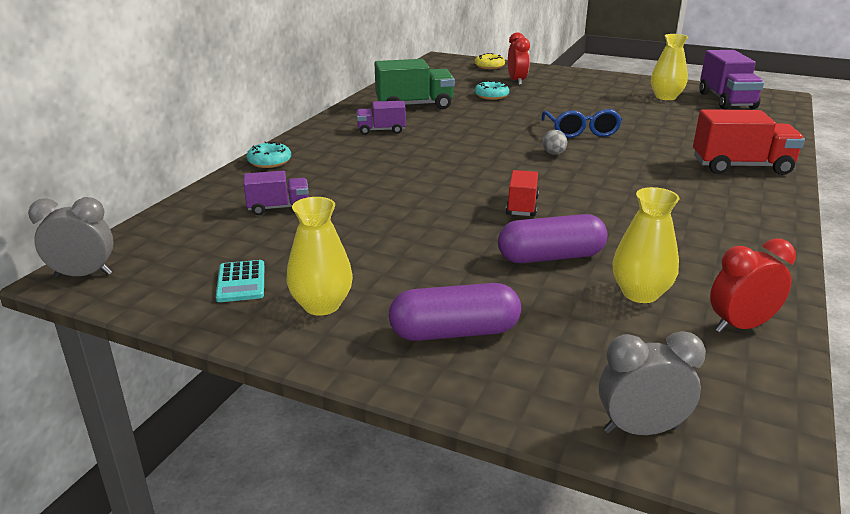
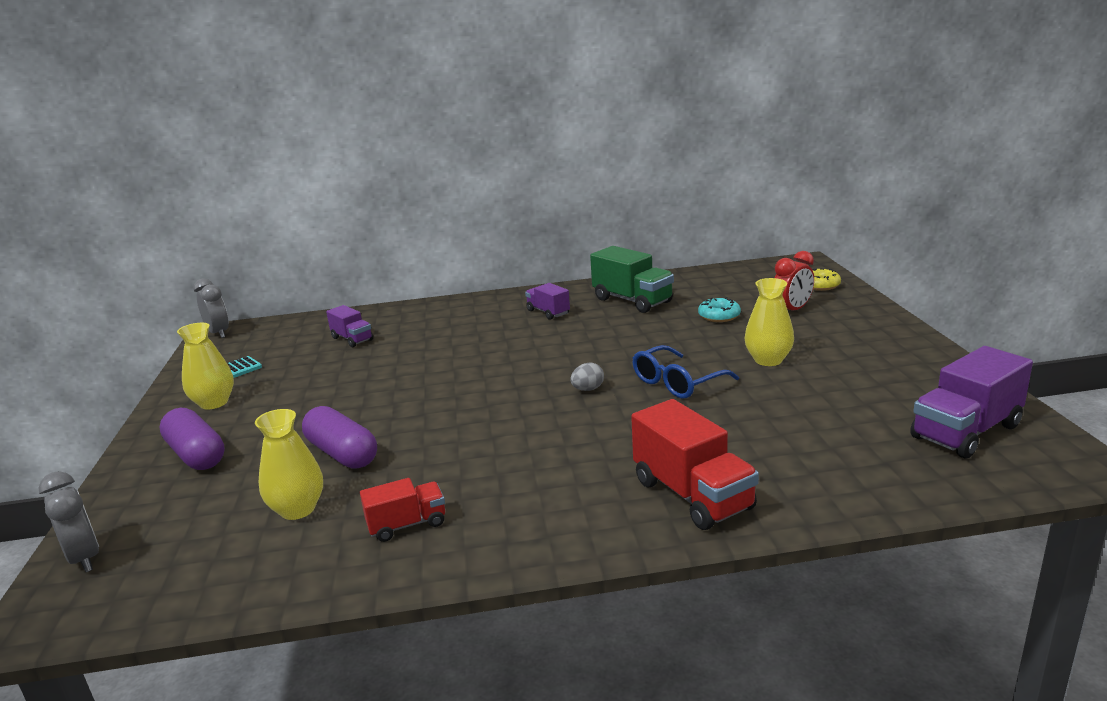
camera: 60 degrees right, 5 degrees down
turquoise donut [247,142,291,168] -> none
red truck [506,170,539,217] -> red truck moved to [360,478,445,542]
yellow vase [651,34,688,100] -> yellow vase moved to [744,278,794,366]
red clock [710,239,796,333] -> none

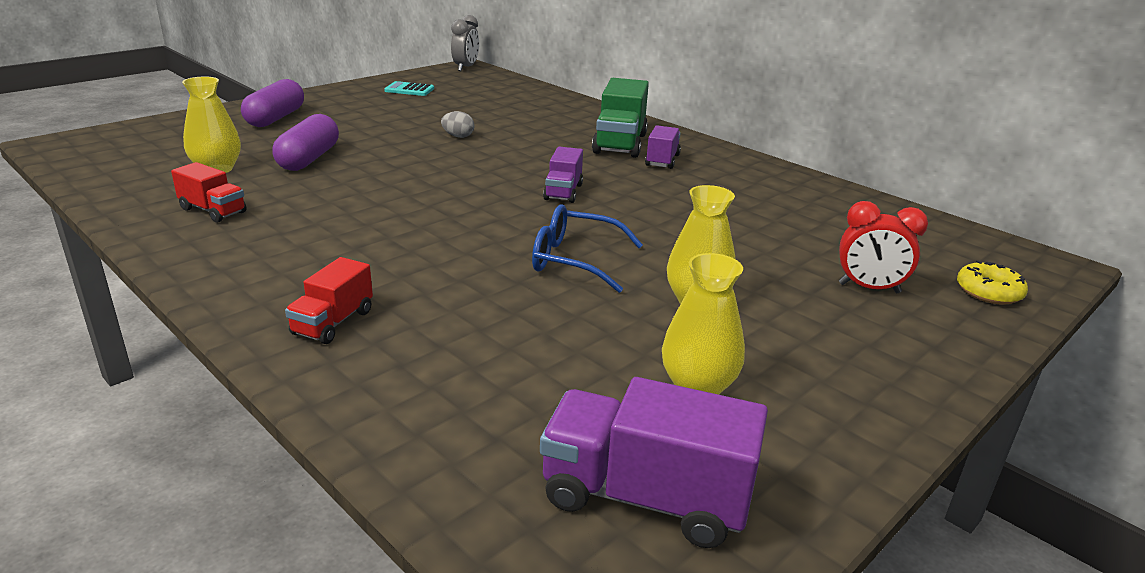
camera: 50 degrees right, 5 degrees up
grey clock [39,471,99,572] -> none
yellow vase [177,323,234,410] -> yellow vase moved to [662,253,745,395]
purple truck [326,305,373,347] -> purple truck moved to [543,147,583,203]
grey egg [570,363,604,391] -> grey egg moved to [441,111,474,138]
green truck [590,246,674,313] -> green truck moved to [592,78,649,158]
red truck [631,399,759,530] -> red truck [285,257,373,344], size x0.58
turquoise donut [698,297,741,322] -> none

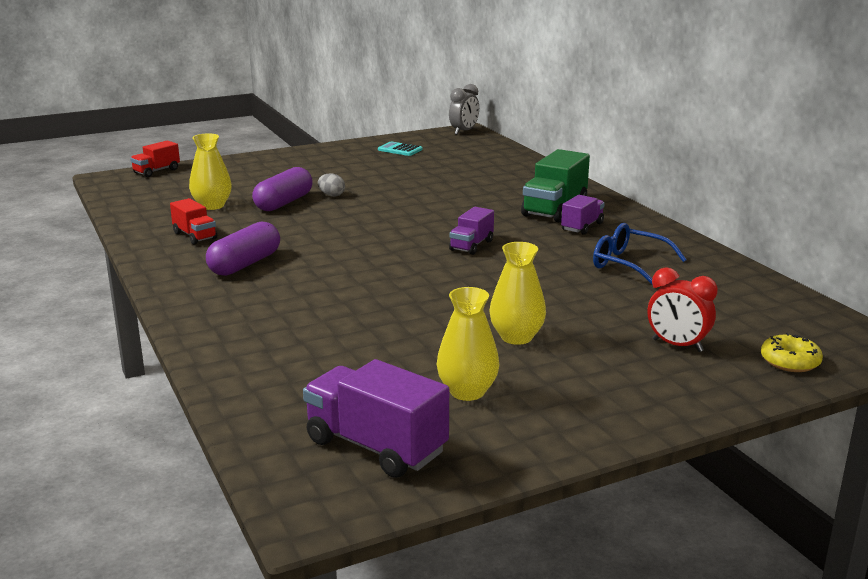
camera: 20 degrees right, 5 degrees down
purple capsule [241,79,304,127] -> purple capsule moved to [206,222,280,276]
red truck [285,257,373,344] -> red truck moved to [130,140,180,177]
grey egg [441,111,474,138] -> grey egg moved to [318,173,345,197]
blue glasses [532,204,643,293] -> blue glasses moved to [593,223,687,285]

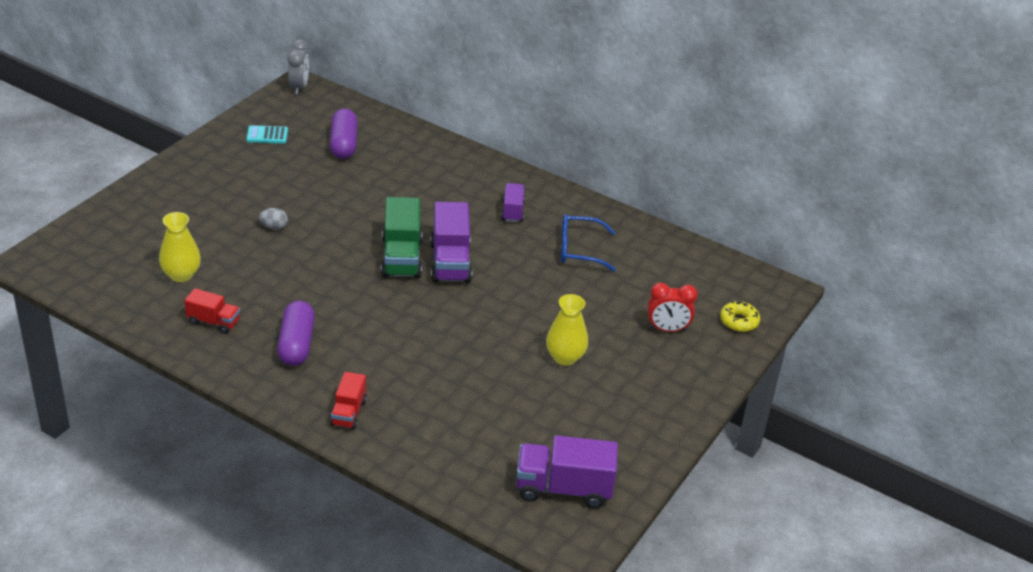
camera: 35 degrees left, 15 degrees up
red truck [130,140,180,177] -> red truck moved to [330,372,367,430]
purple capsule [252,167,313,211] -> purple capsule moved to [330,108,358,159]
yellow vase [437,287,499,401] -> none
purple truck [449,207,494,255] -> purple truck [430,202,472,283], size x1.72
green truck [521,149,590,222] -> green truck moved to [381,197,422,278]

